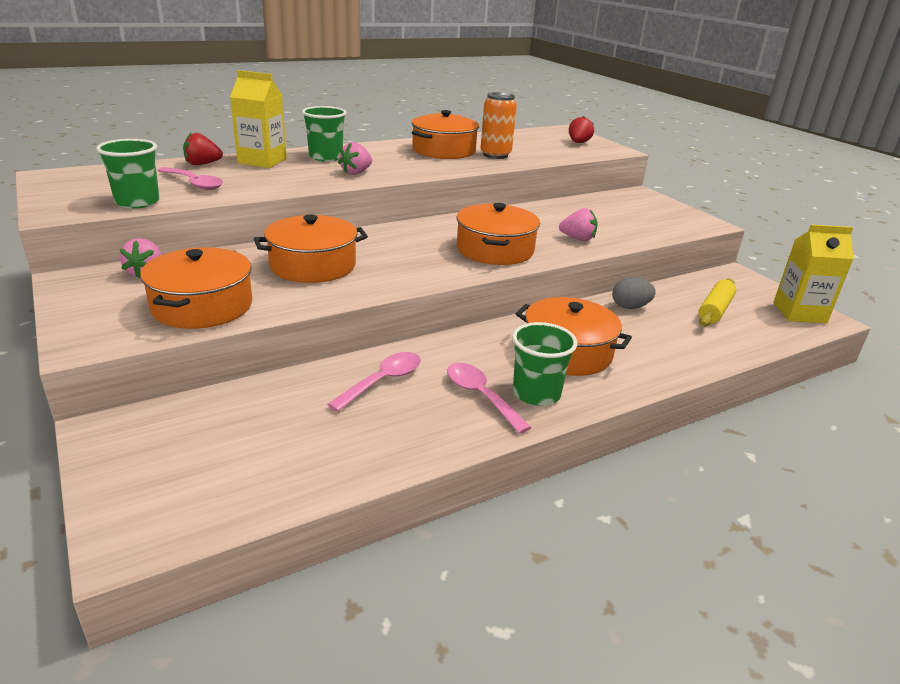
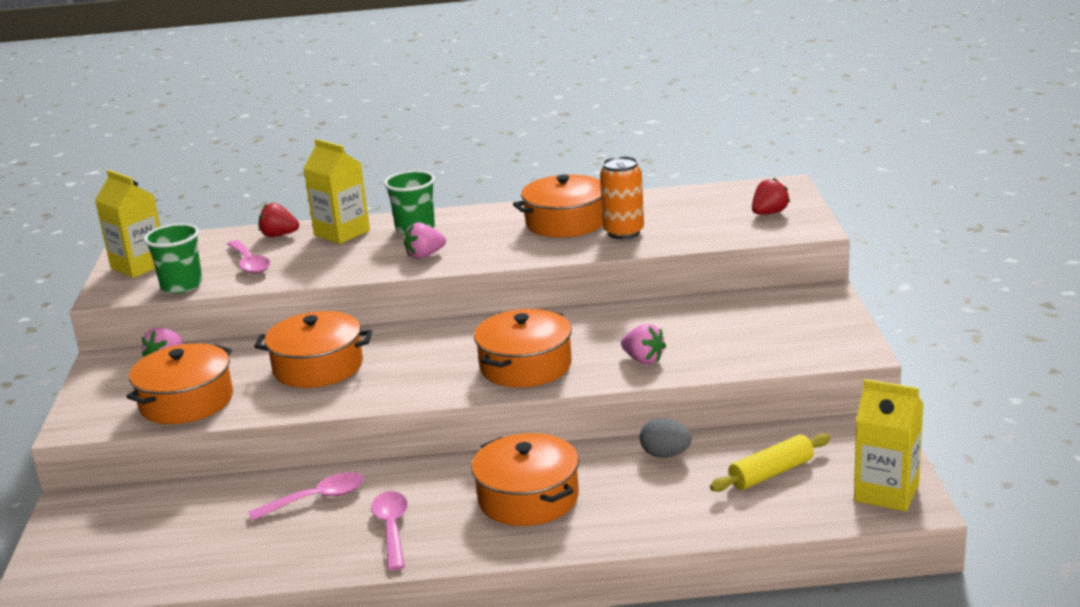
camera: 30 degrees right, 5 degrees down
green cup [512,322,578,406] -> none
none -> yellow carton [95,170,161,278]

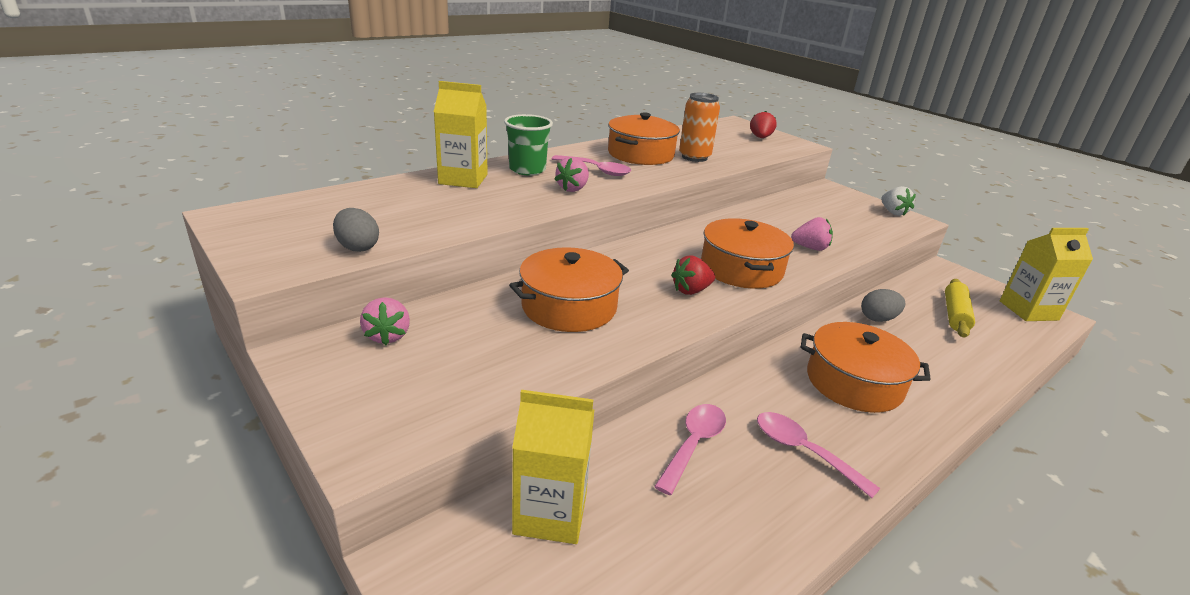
camera: 40 degrees left, 5 degrees up
yellow carton [95,170,161,278] -> yellow carton moved to [512,390,594,544]
orange pot [126,343,233,424] -> none
green cup [144,223,203,293] -> grey egg [333,208,379,252]
pink spoon [227,240,270,274] -> pink spoon moved to [552,155,631,176]
red strawberry [258,203,299,237] -> red strawberry moved to [671,256,715,295]
none -> white strawberry [881,186,916,216]

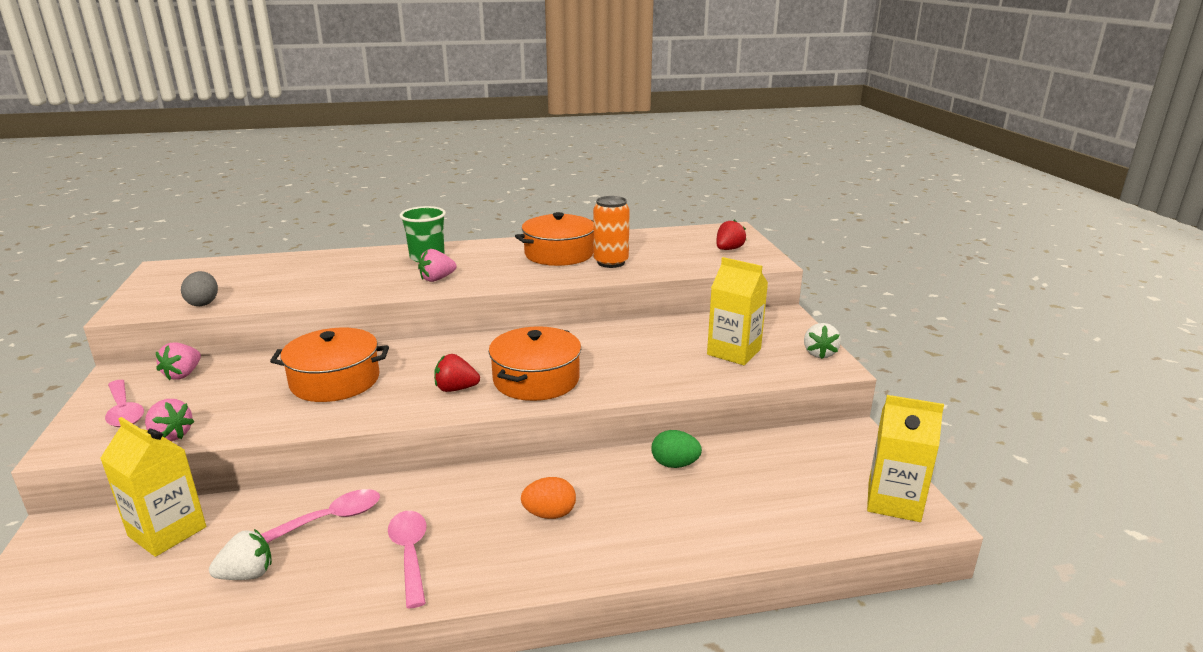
camera: 30 degrees right, 5 degrees down
yellow carton [434,81,488,188] -> yellow carton moved to [707,257,768,365]
pink spoon [552,155,631,176] -> pink spoon moved to [105,380,144,427]
pink strawberry [791,217,833,251] -> pink strawberry moved to [145,399,195,441]
orange pot [801,322,931,413] -> orange egg [521,477,576,519]
grey egg [861,289,905,322] -> green egg [651,430,702,468]
yellow rolling pin [945,279,975,338] -> none
none -> white strawberry [209,529,272,580]

